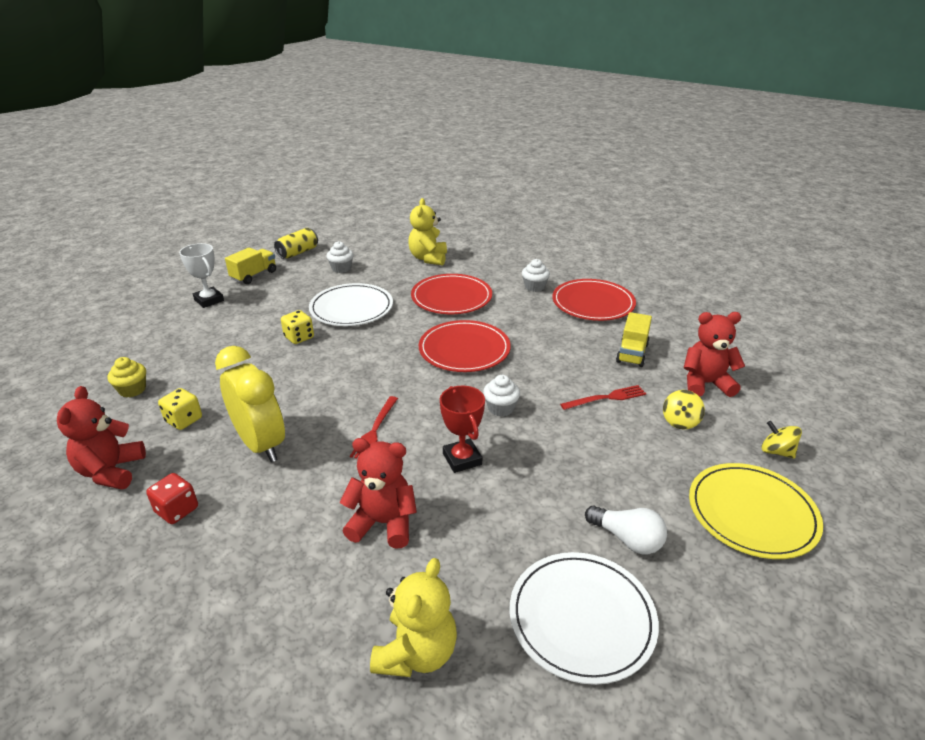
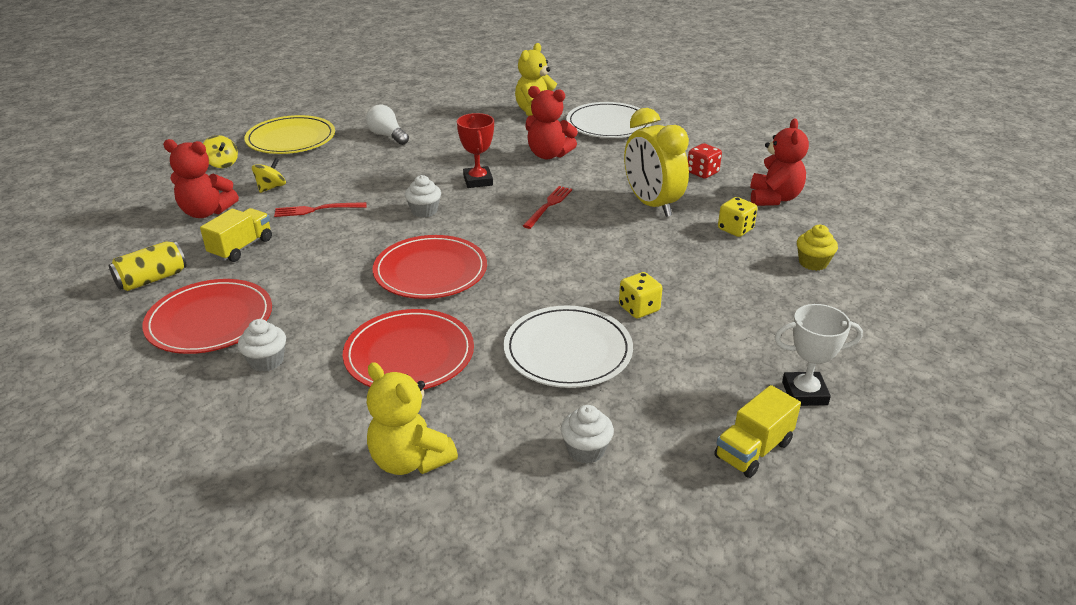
camera: 170 degrees left, 0 degrees up
white trophy [179,243,224,308] -> white trophy turned 60 degrees counterclockwise [774,304,863,406]
yellow can [274,228,318,259] -> yellow can moved to [109,241,187,291]
yellow teddy bear [408,198,447,266] -> yellow teddy bear turned 120 degrees clockwise [367,362,458,475]
white plate [510,552,659,685] -> white plate moved to [566,102,652,138]

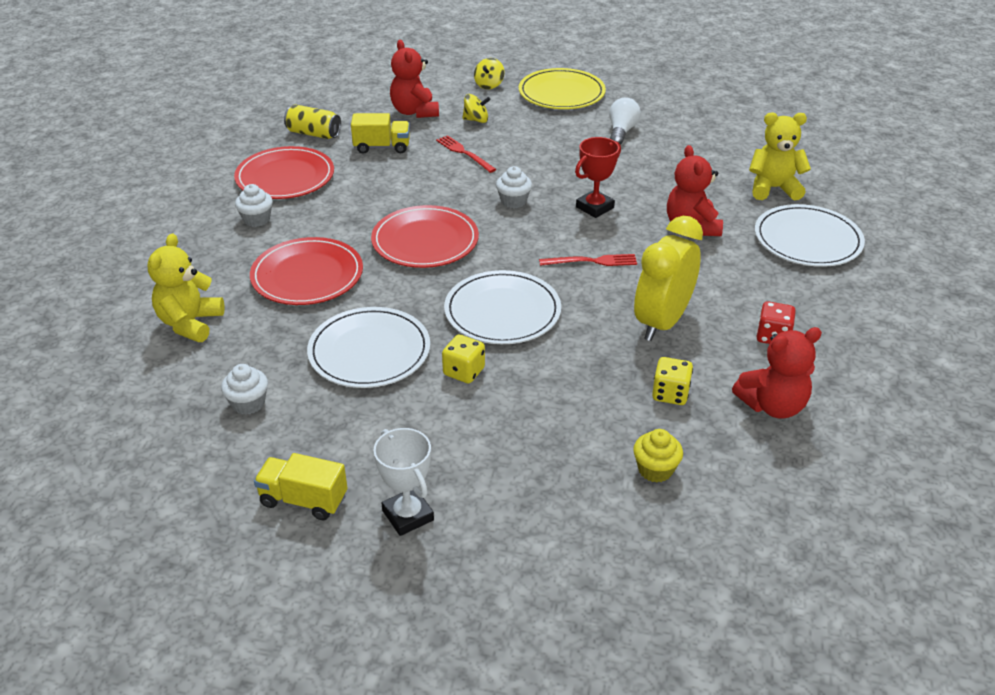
camera: 60 degrees right, 5 degrees up
none -> white plate [444,270,561,344]

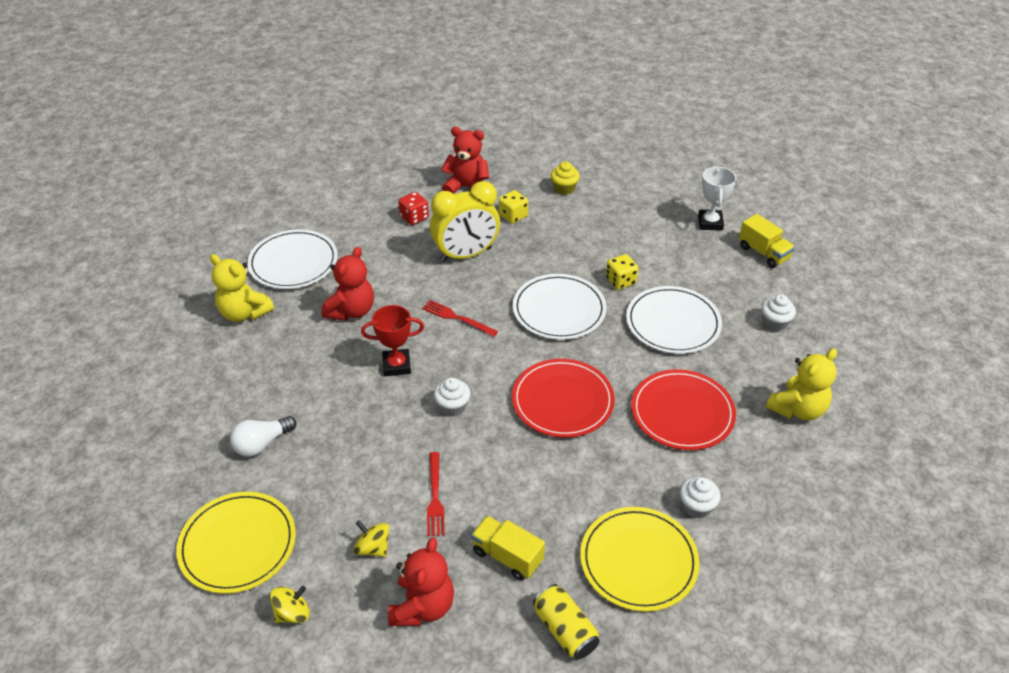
camera: 145 degrees left, 5 degrees up
red plate [234,146,334,199] -> yellow plate [580,507,700,612]

